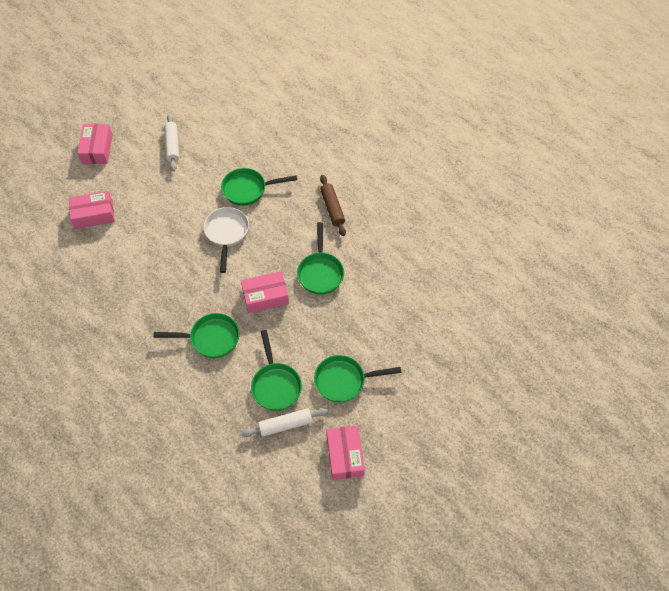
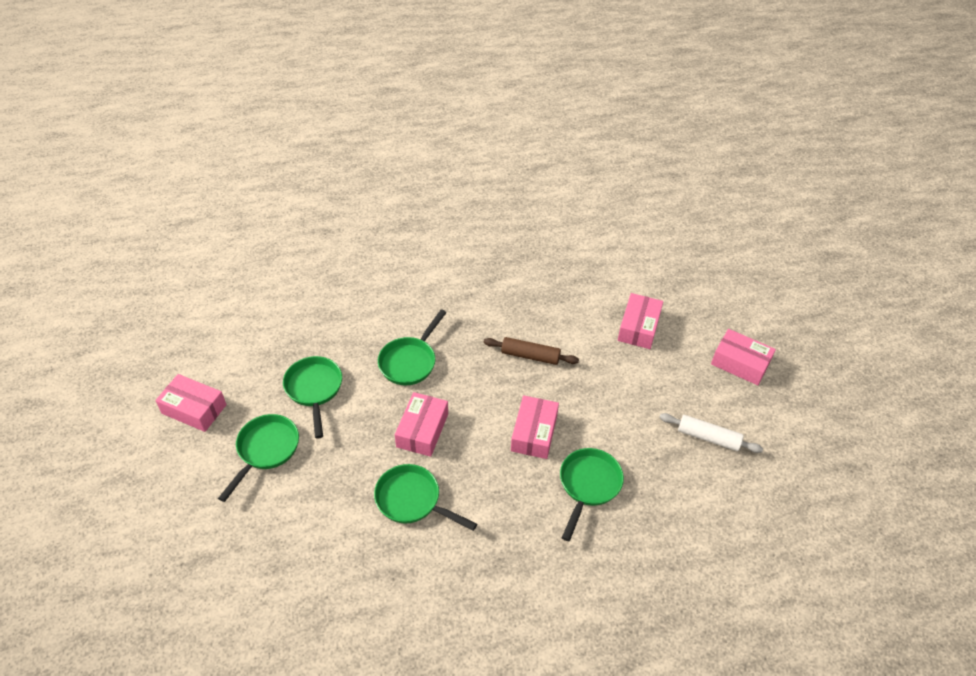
camera: 120 degrees right, 10 degrees down
white pan [203,207,249,273] -> pink box [511,395,559,459]
white rolling pin [242,408,328,437] -> none
green pan [251,330,302,411] -> green pan turned 60 degrees clockwise [283,356,342,439]
brown rolling pin [320,175,346,236] -> brown rolling pin moved to [484,337,579,365]

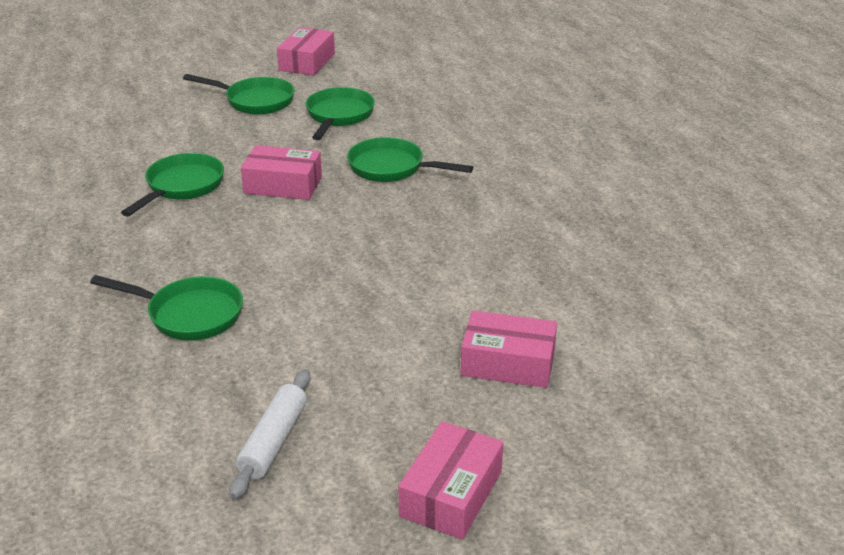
camera: 85 degrees right, 15 degrees down
green pan [283,356,342,439] -> green pan turned 60 degrees counterclockwise [305,87,375,140]
brown rolling pin [484,337,579,365] -> none
pink box [511,395,559,459] -> none

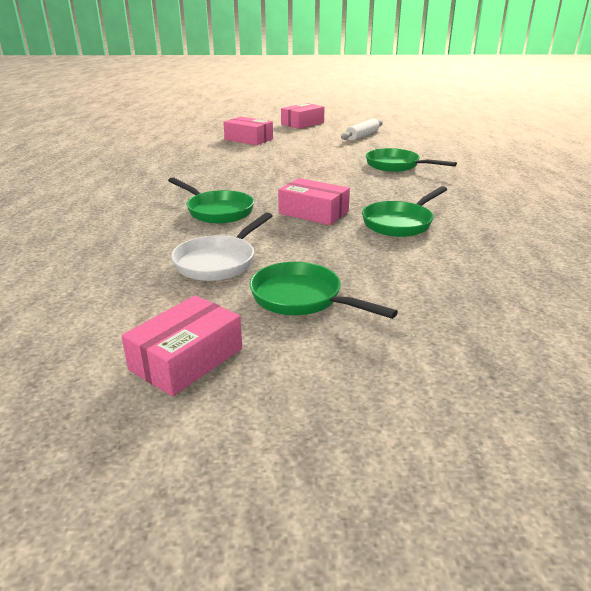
camera: 160 degrees left, 5 degrees down
green pan [305,87,375,140] -> white pan [171,212,272,281]

